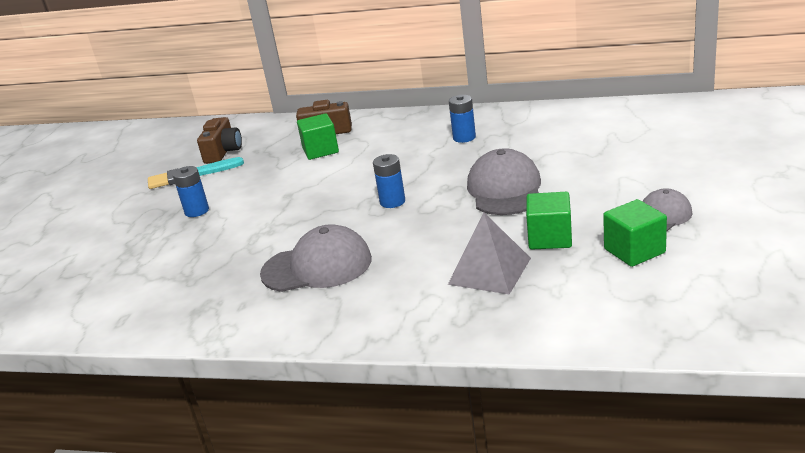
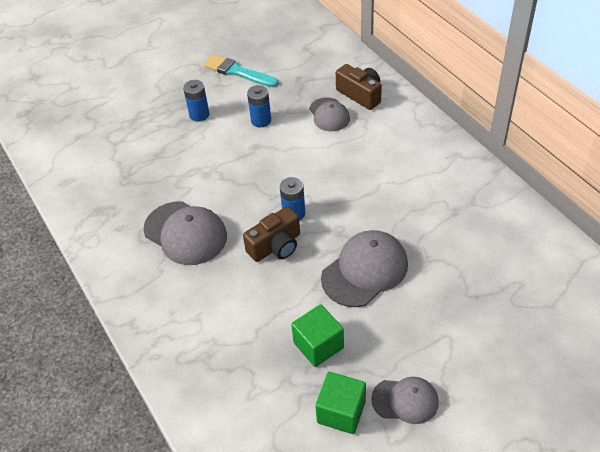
camera: 45 degrees right, 20 degrees up
brown camera [197,117,242,164] -> brown camera moved to [243,207,300,262]
green cube [297,113,339,160] -> grey cap [309,97,350,131]
grey pyramid [448,213,531,295] -> none
blue battery [449,95,476,143] -> blue battery moved to [247,85,271,127]

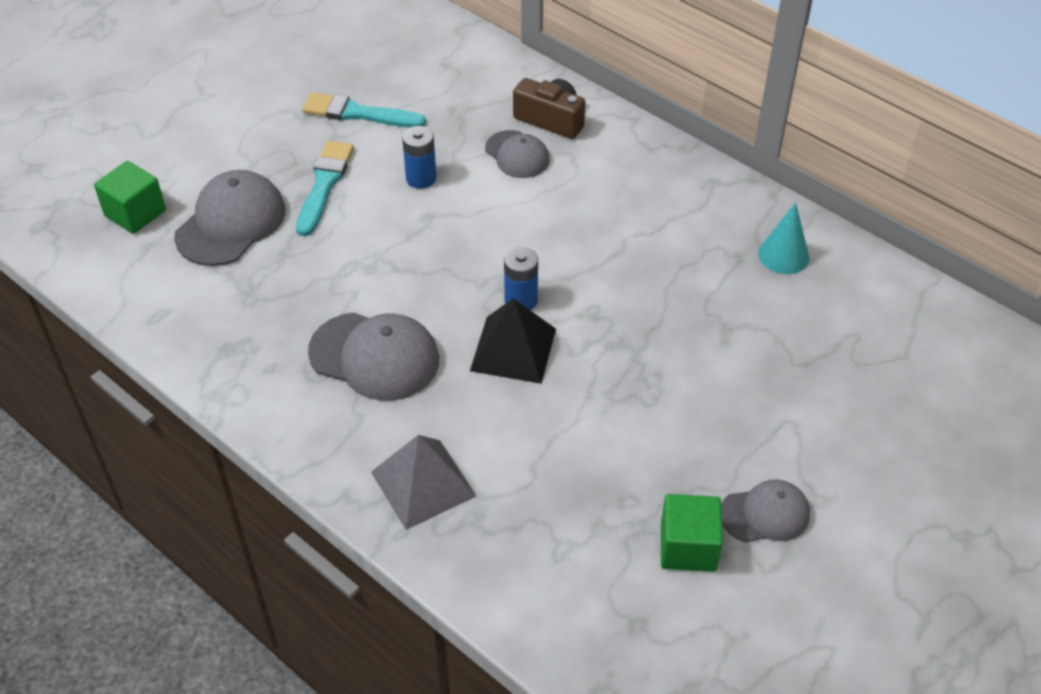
camera: 20 degrees left, 0 degrees up
blue battery [183,80,209,122] -> turquoise brush [296,141,354,236]
brown camera [243,207,300,262] -> black pyramid [470,298,556,384]
green cube [291,304,344,367] -> green cube moved to [94,161,166,234]
grey cap [321,230,408,307] -> grey cap moved to [174,170,286,266]
none -> grey pyramid [371,435,476,530]
none -> turquoise cone [758,202,809,274]

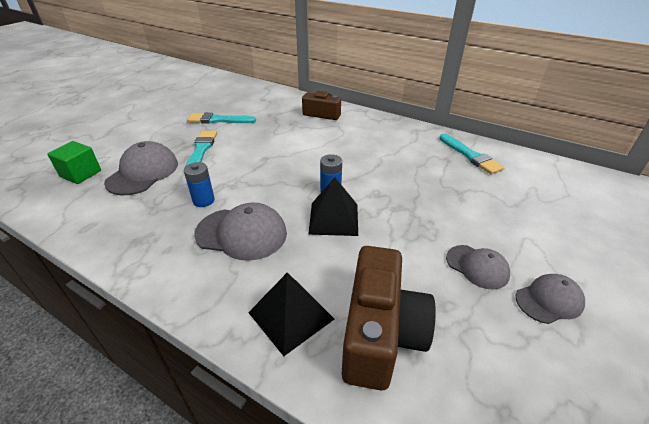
camera: 10 degrees left, 10 degrees down
grey pyramid [371,435,476,530] -> black pyramid [248,273,334,356]
blue battery [402,126,437,189] -> blue battery moved to [184,162,215,207]
grey cap [485,130,550,178] -> grey cap moved to [446,245,510,289]
green cube [661,494,723,572] -> none
turquoise cone [758,202,809,274] -> turquoise brush [439,134,504,174]
none -> brown camera [342,246,436,390]

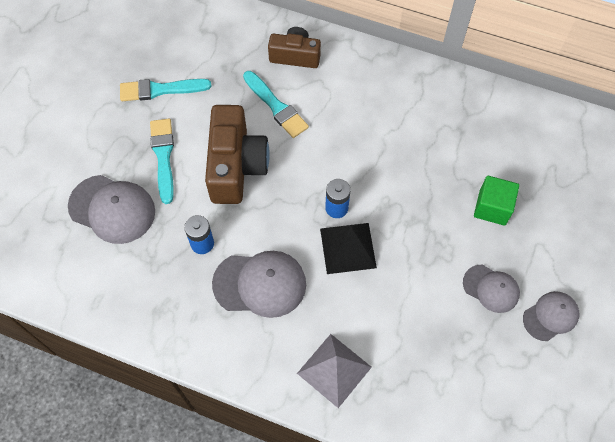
camera: 10 degrees left, 25 degrees up
green cube [47,141,101,184] -> green cube moved to [474,176,519,226]
grey cap [104,141,178,195] -> grey cap turned 105 degrees clockwise [68,175,155,244]
black pyramid [248,273,334,356] -> grey pyramid [297,334,372,408]
brown camera [342,246,436,390] -> brown camera moved to [205,105,270,204]
turquoise brush [439,134,504,174] -> turquoise brush moved to [243,71,309,138]

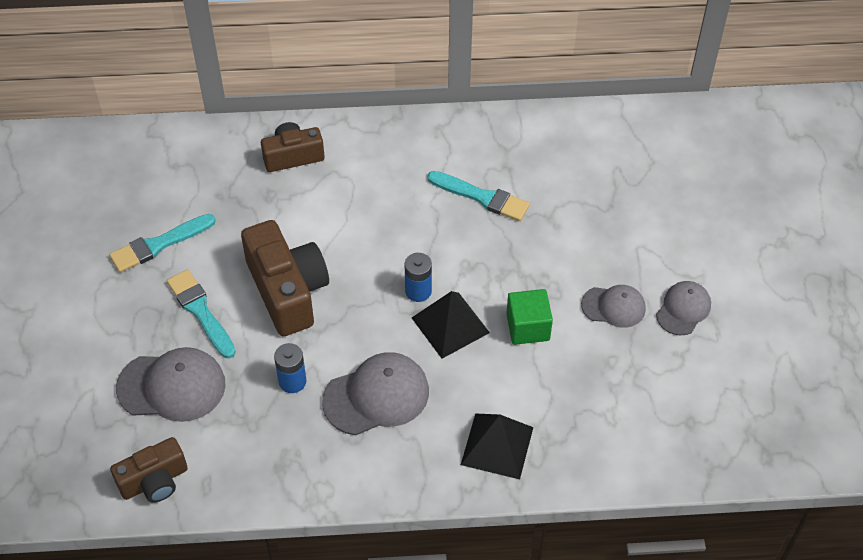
camera: 25 degrees left, 10 degrees down
turquoise brush [243,71,309,138] -> turquoise brush moved to [427,171,530,221]
grey pyramid [297,334,372,408] -> black pyramid [461,413,533,479]
green cube [474,176,519,226] -> green cube moved to [506,289,553,345]
none -> brown camera [110,437,188,503]

